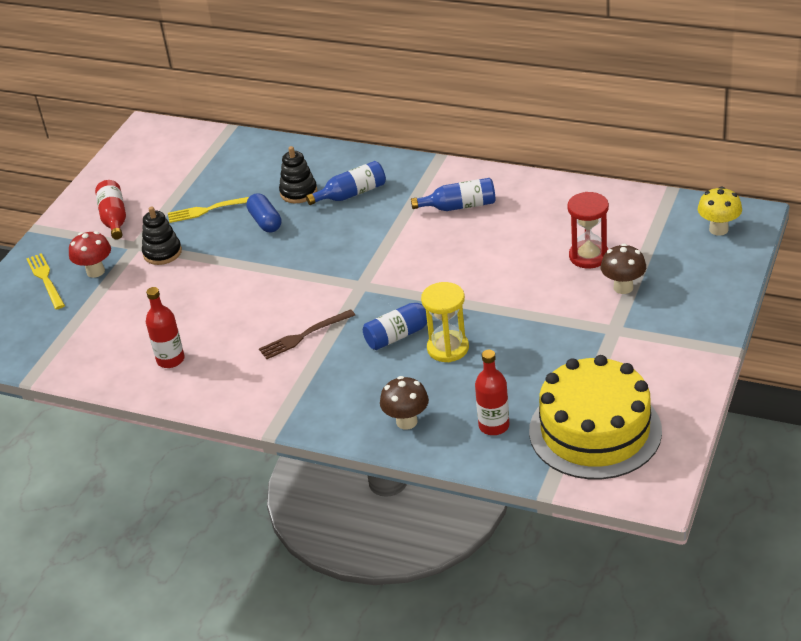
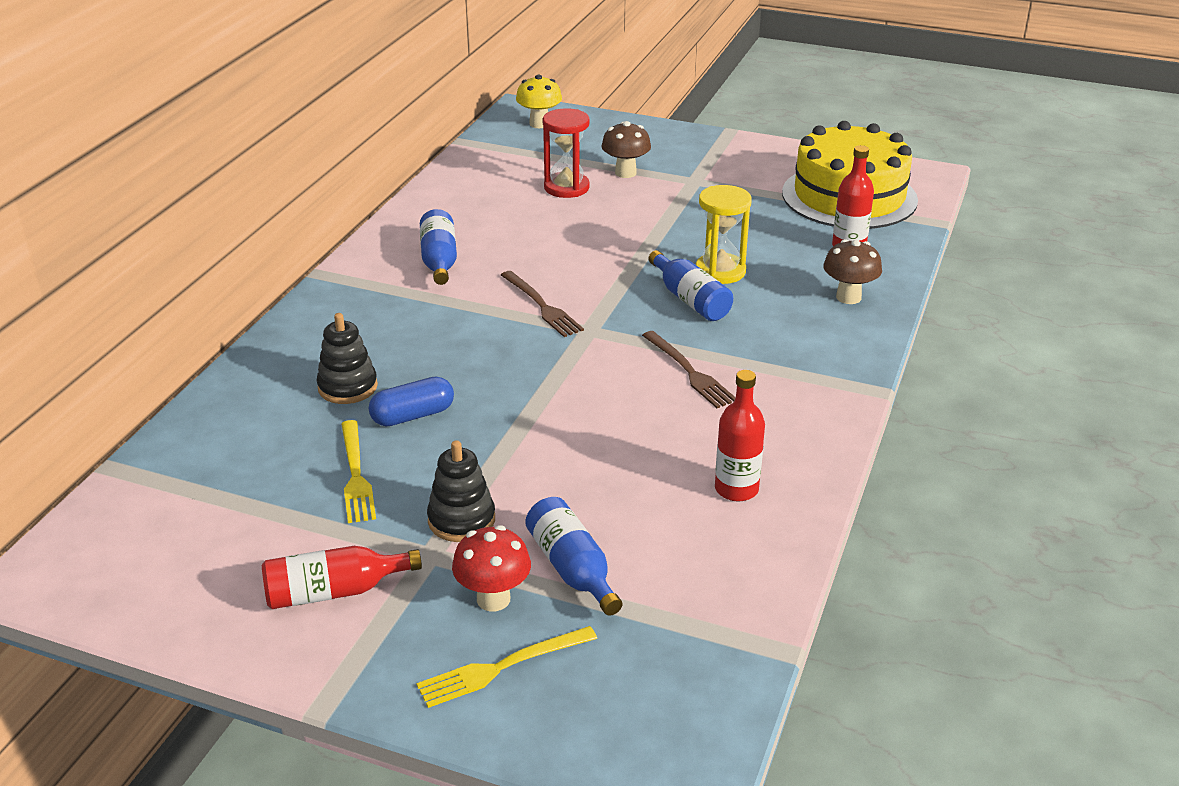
camera: 95 degrees left, 5 degrees down
blue bottle [306,161,386,205] -> blue bottle moved to [525,497,622,616]
none -> brown fork [501,271,584,337]

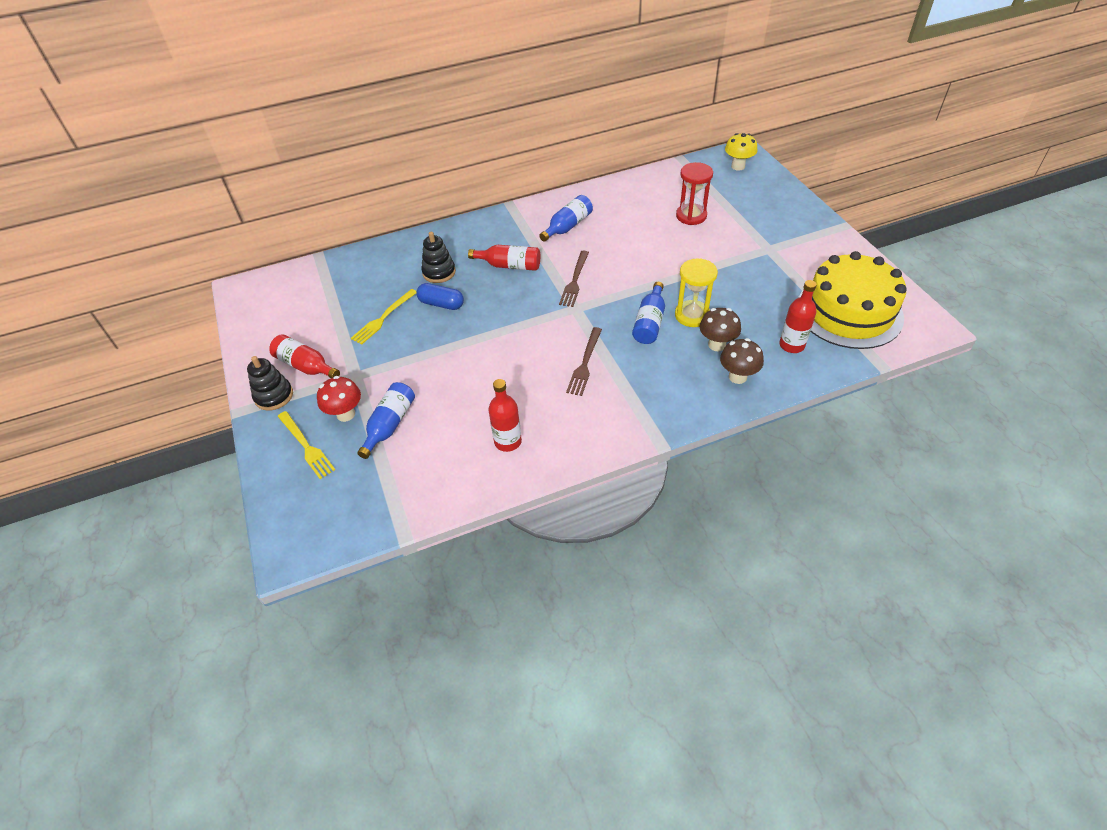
camera: 50 degrees right, 15 degrees up
yellow fork [416,626,597,708] -> yellow fork turned 150 degrees counterclockwise [278,411,335,479]
black stacking toy [427,440,495,542] -> black stacking toy moved to [247,356,293,411]
brown mushroom [601,121,651,178] -> brown mushroom moved to [700,308,741,351]
none -> red bottle [468,245,540,271]

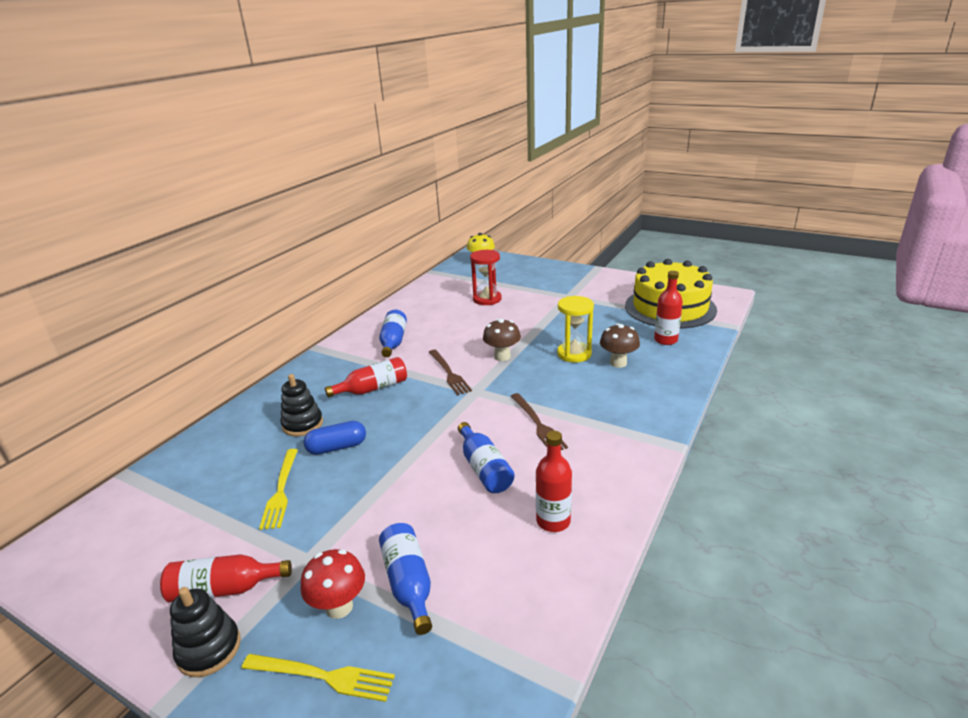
camera: 40 degrees left, 20 degrees down
blue bottle [632,282,665,344] -> blue bottle moved to [458,422,515,493]
brown mushroom [720,338,764,384] -> brown mushroom moved to [483,319,521,361]

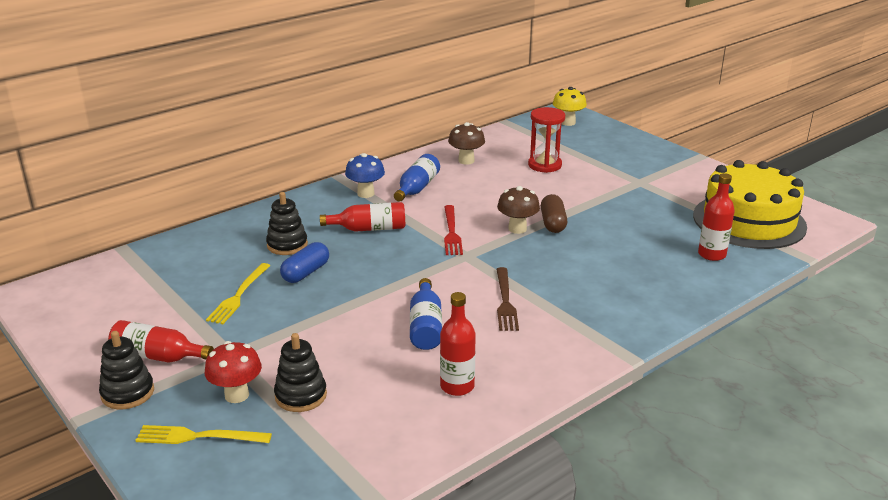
camera: 20 degrees right, 0 degrees up
yellow fork [242,654,395,702] -> yellow fork turned 150 degrees clockwise [135,425,272,444]
blue capsule [304,421,366,455] -> blue capsule turned 60 degrees counterclockwise [280,242,329,283]
blue bottle [379,523,432,635] -> black stacking toy [274,333,327,412]
brown fork [428,350,472,395] -> red fork [444,205,463,255]
yellow hourglass [557,296,594,363] -> none
brown mushroom [600,323,640,368] -> brown mushroom moved to [448,122,485,165]
none -> blue mushroom [345,153,385,198]
none -> brown capsule [541,194,567,233]

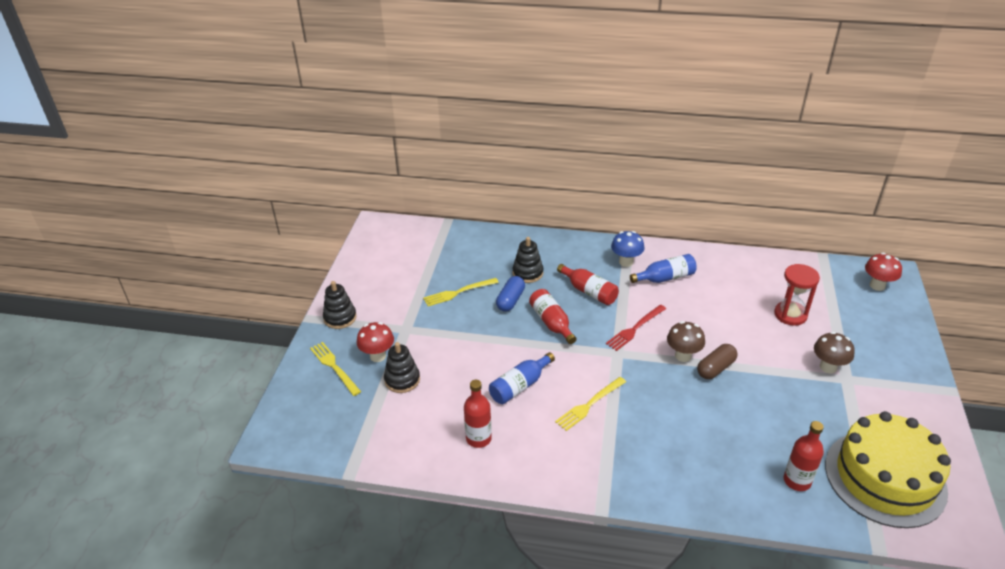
camera: 50 degrees right, 10 degrees up
red bottle [108,320,214,362] -> red bottle moved to [529,289,576,344]
blue capsule [280,242,329,283] -> blue capsule turned 60 degrees counterclockwise [496,276,525,312]
brown mushroom [448,122,485,165] -> brown mushroom moved to [814,332,855,374]
brown fork [496,267,519,331] -> yellow fork [555,377,626,431]
yellow mushroom [553,87,587,126] -> red mushroom [865,253,902,291]

